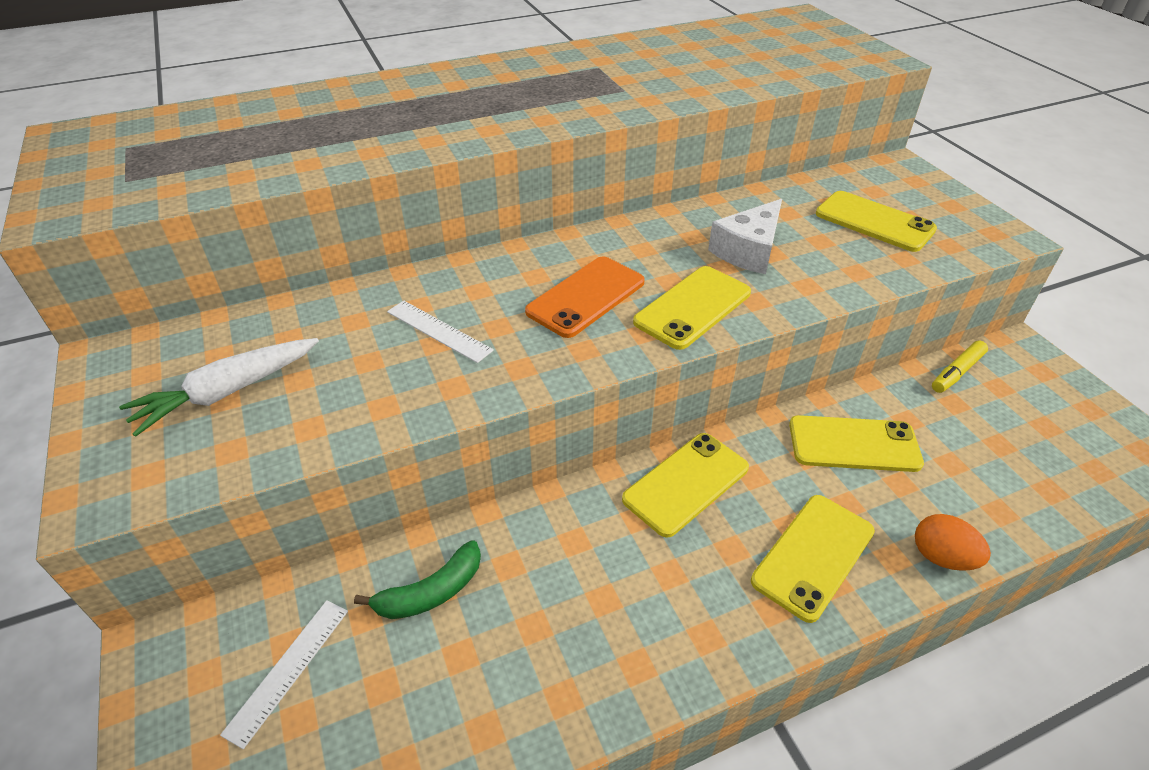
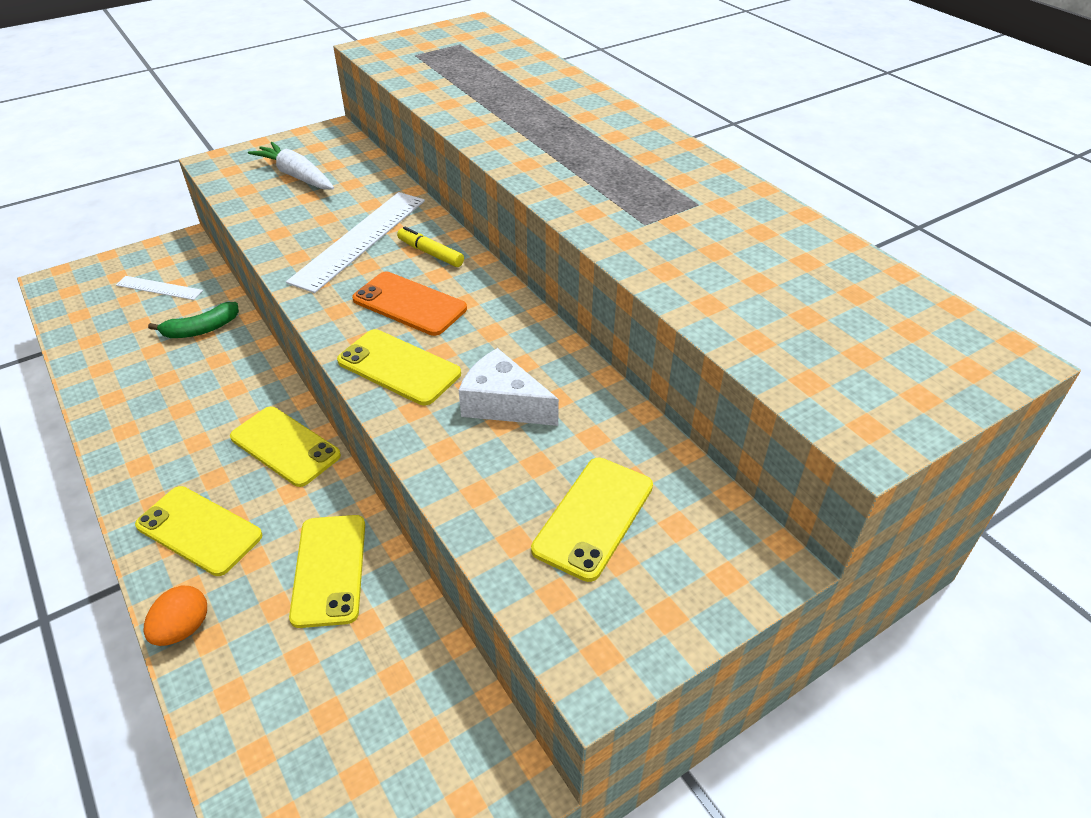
camera: 80 degrees right, 0 degrees up
green banana [354,540,481,619] -> green banana turned 75 degrees counterclockwise [148,302,239,338]
white ruler [387,300,494,363] -> white ruler [286,192,425,293], size x1.88
yellow marker [932,341,988,393] -> yellow marker moved to [397,227,464,267]

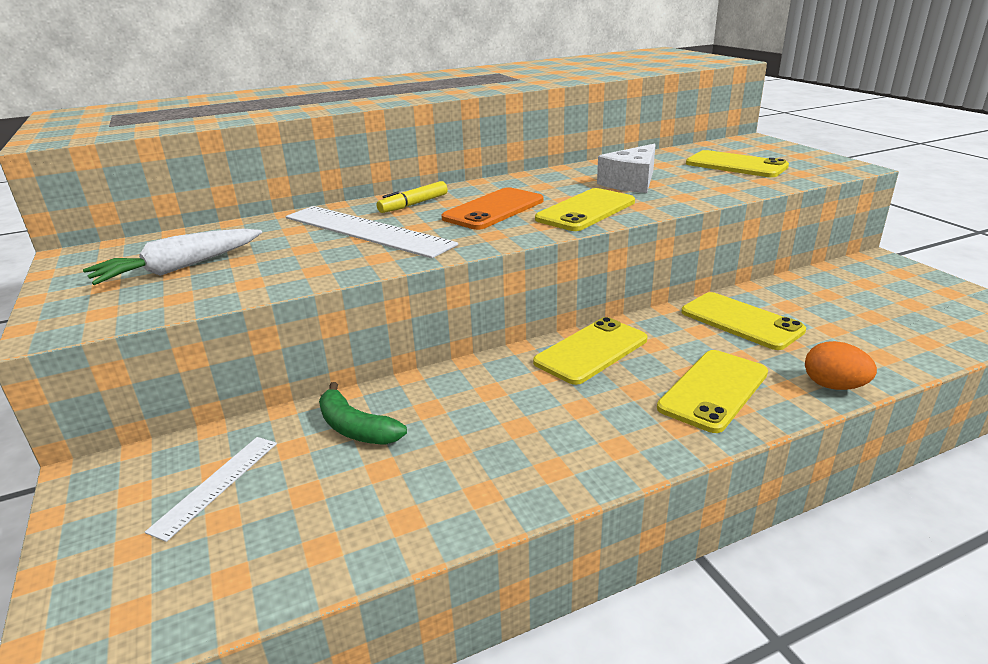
camera: 80 degrees left, 15 degrees down
green banana [148,302,239,338] -> green banana turned 150 degrees clockwise [319,382,407,445]
yellow phone [289,515,365,628] -> yellow phone turned 45 degrees clockwise [681,292,806,350]

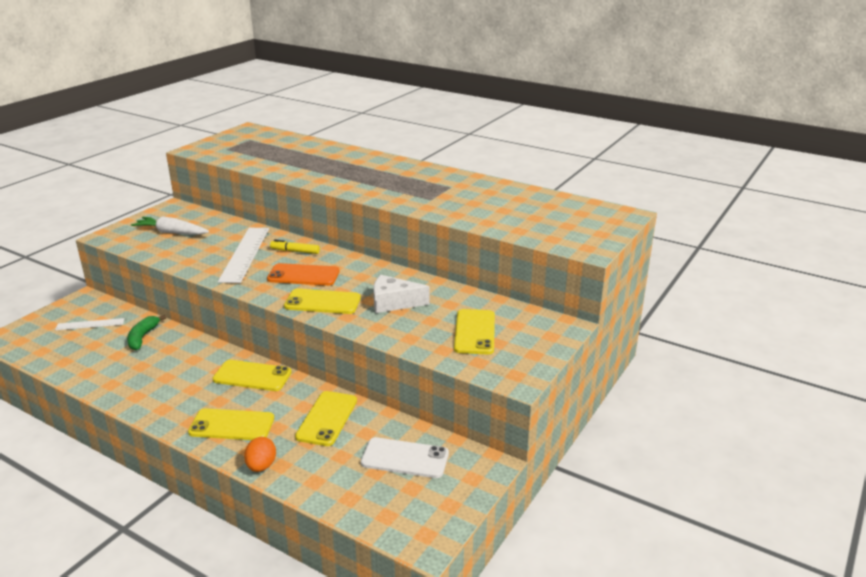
camera: 55 degrees right, 0 degrees up
none -> white phone [361,437,449,478]

